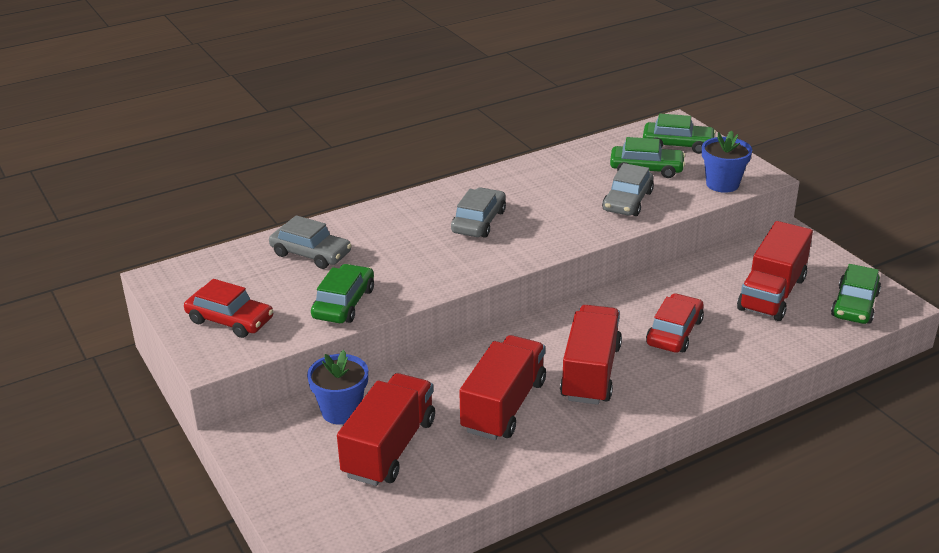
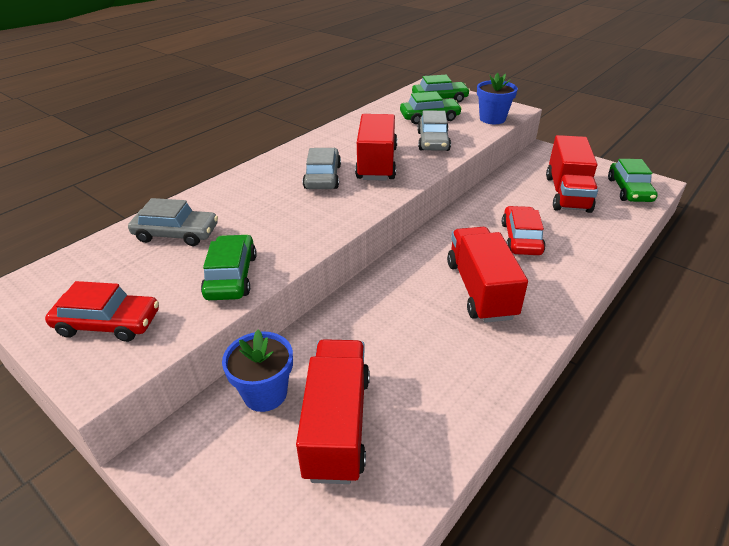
camera: 20 degrees left, 5 degrees up
red truck [459,335,546,440] -> red truck moved to [355,114,397,181]

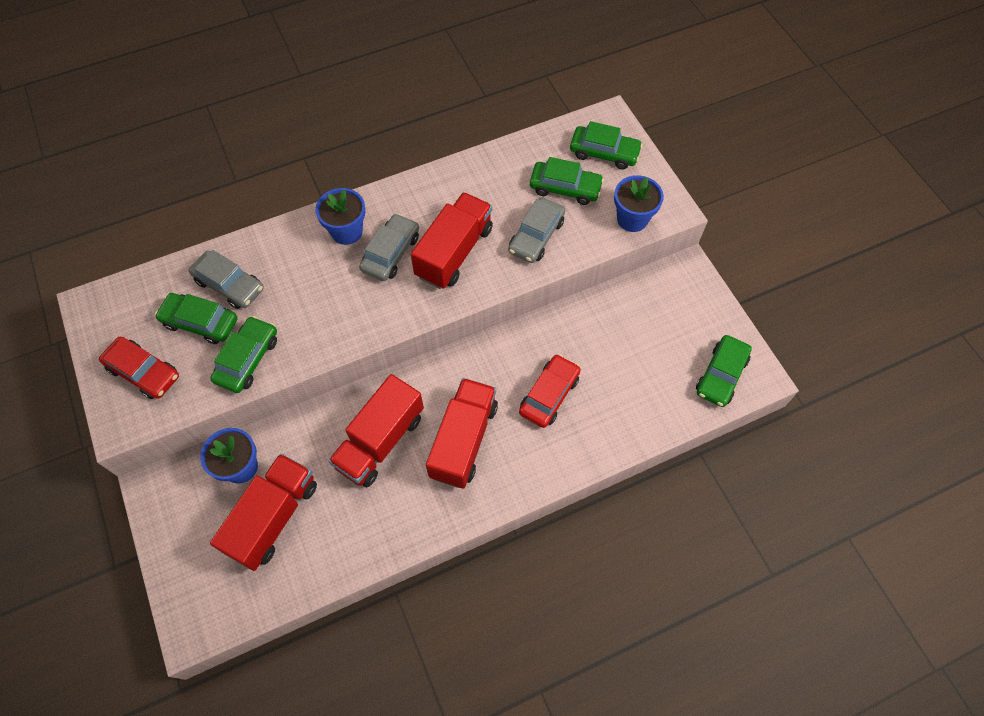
camera: 25 degrees right, 25 degrees up
red truck [546,135,598,213] -> red truck moved to [328,374,424,487]
none -> green car [155,293,238,344]
none -> blue flower pot [315,188,365,245]

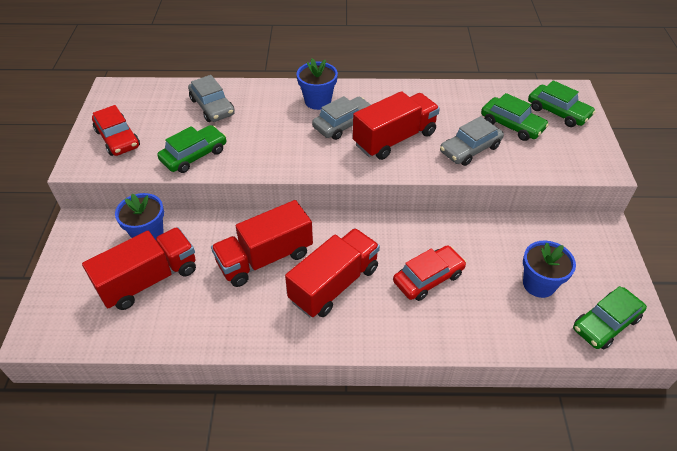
camera: 25 degrees right, 15 degrees down
green car [155,293,238,344] -> none
blue flower pot [614,175,664,232] -> blue flower pot moved to [523,241,576,298]

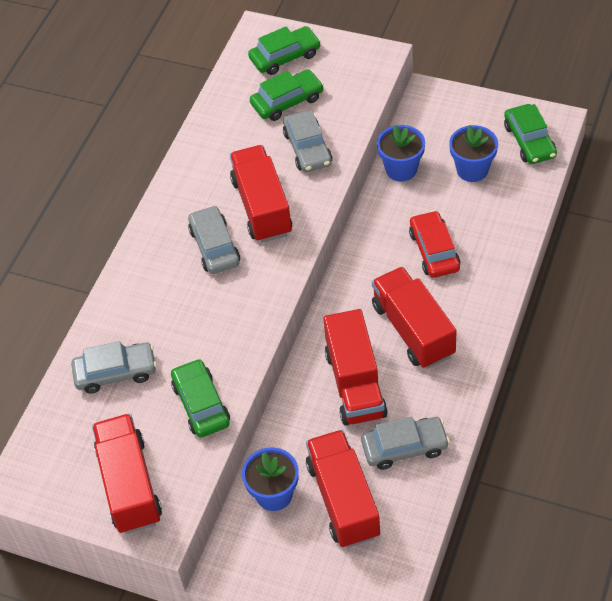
camera: 65 degrees left, 5 degrees up
red car [92,105,140,156] -> red truck [92,414,162,534]
blue flower pot [296,59,338,110] -> blue flower pot moved to [377,125,425,181]
none -> grey car [361,416,450,470]

